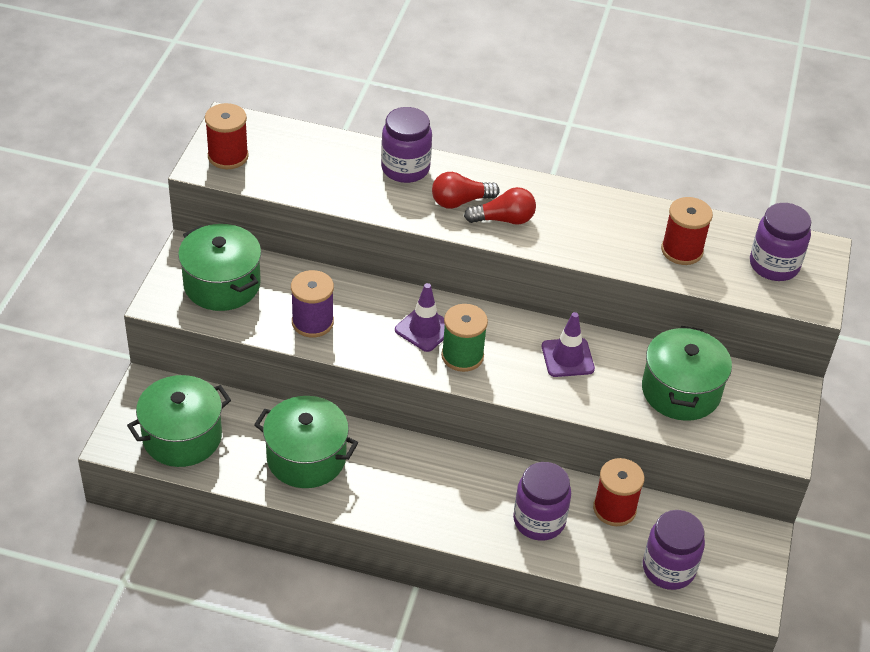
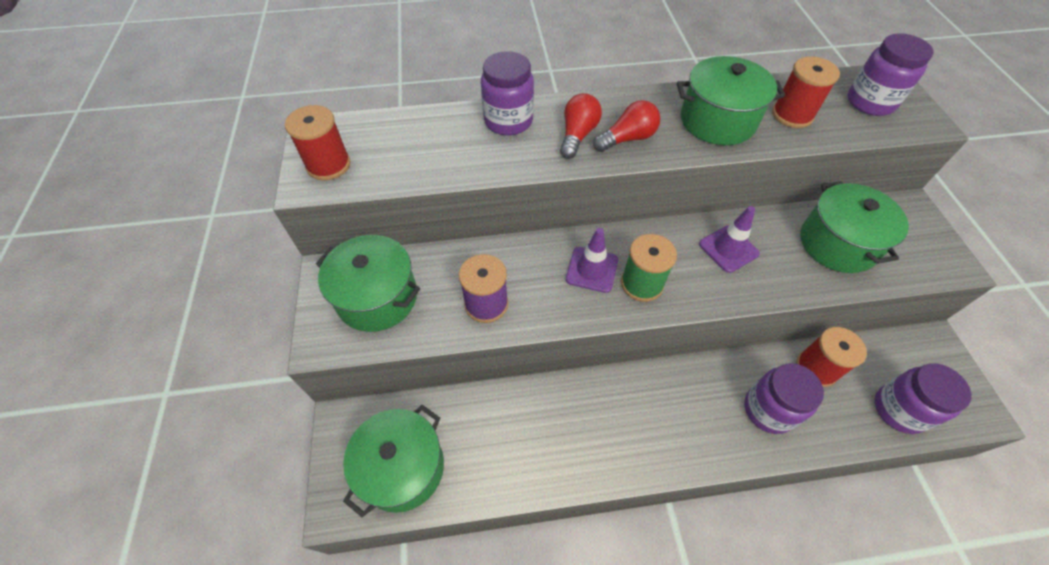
camera: 20 degrees left, 10 degrees up
green pot [254,396,358,488] -> green pot moved to [677,56,785,145]
red light bulb [432,172,500,209] -> red light bulb turned 150 degrees clockwise [560,93,602,159]

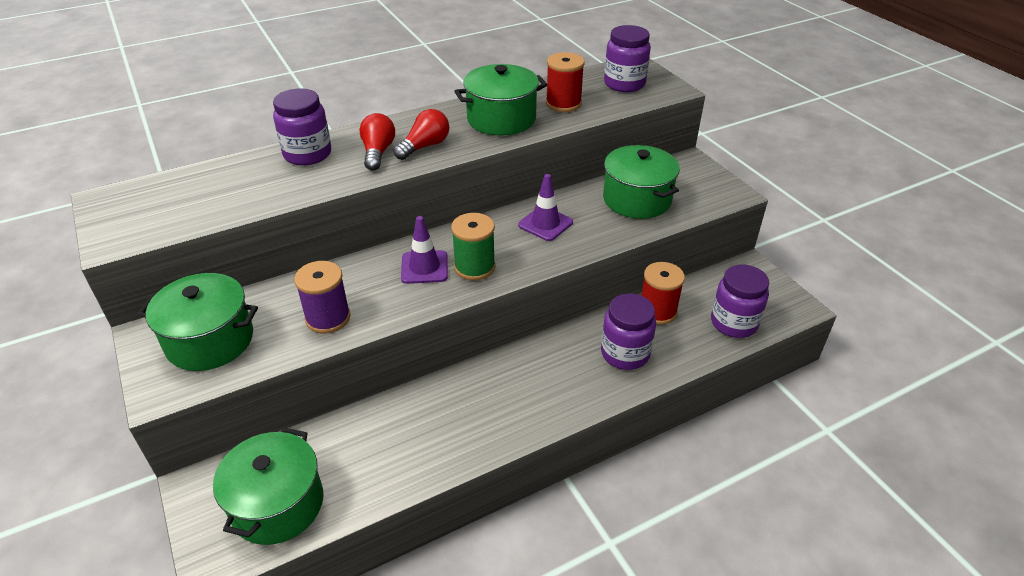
camera: 20 degrees left, 15 degrees down
red spool [285,105,351,181] -> none

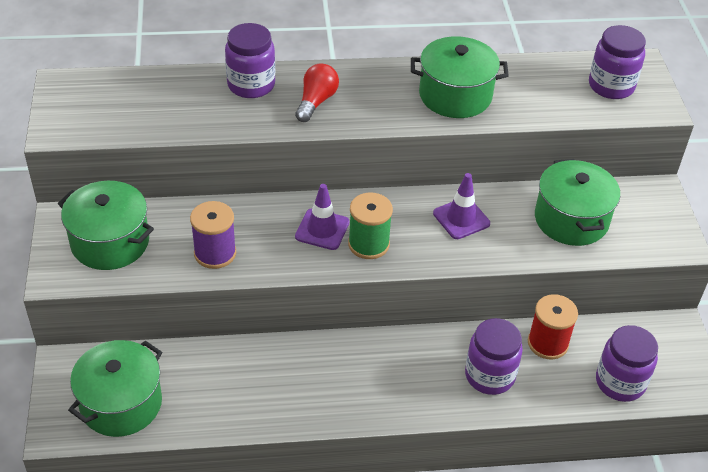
camera: 20 degrees right, 5 degrees up
red light bulb [394,109,449,160] -> none
red spool [546,52,585,112] -> none

